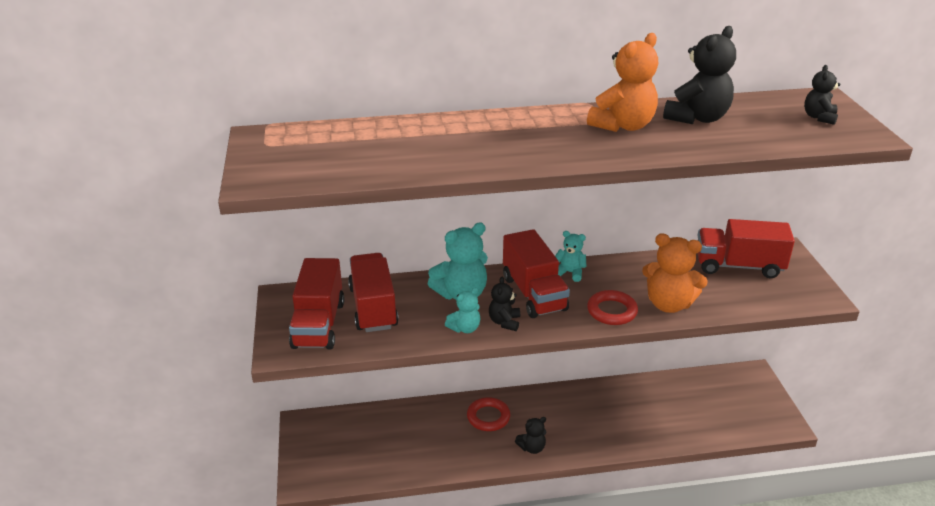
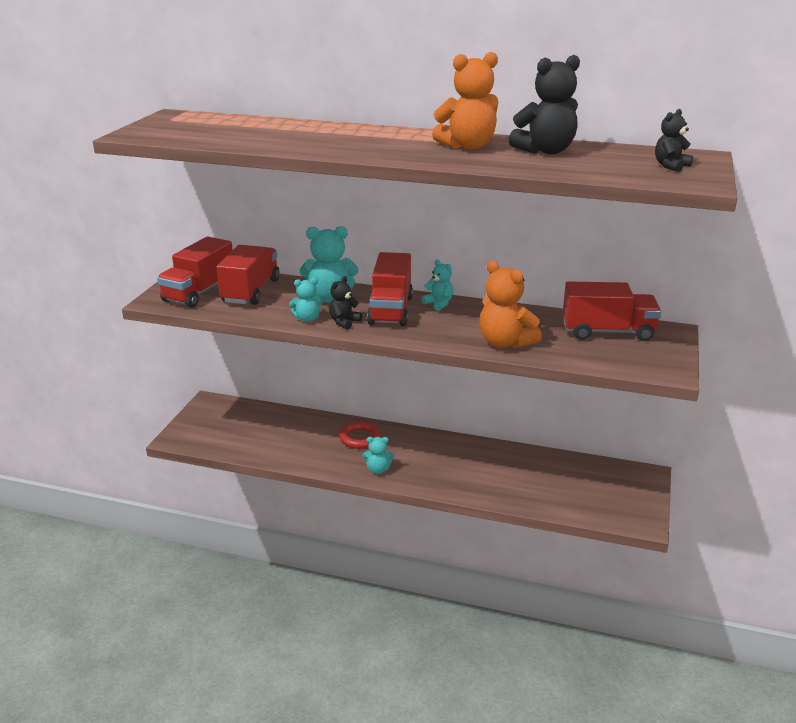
camera: 25 degrees right, 5 degrees down
black teddy bear [515,417,546,454] -> turquoise teddy bear [362,437,394,474]
red ring [587,290,638,325] -> none
red truck [697,219,795,278] -> red truck turned 150 degrees clockwise [563,281,661,341]

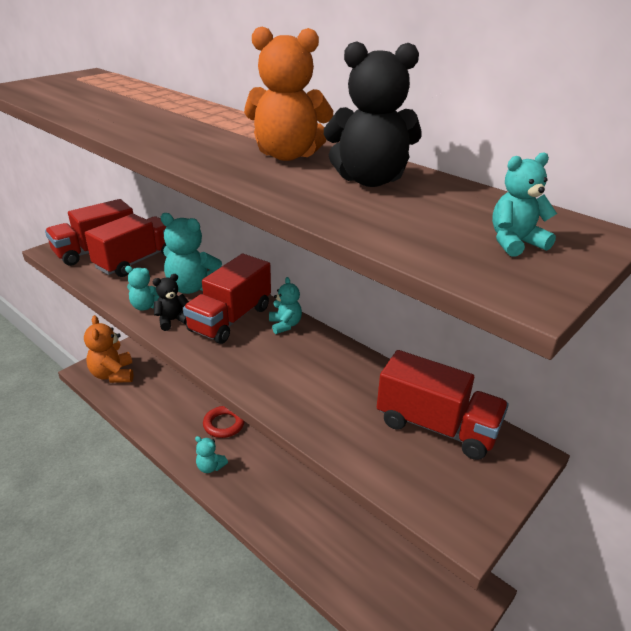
camera: 25 degrees right, 5 degrees up
orange teddy bear [479,260,542,349] -> orange teddy bear moved to [84,315,133,383]
black teddy bear [655,109,693,172] -> turquoise teddy bear [492,152,557,257]

